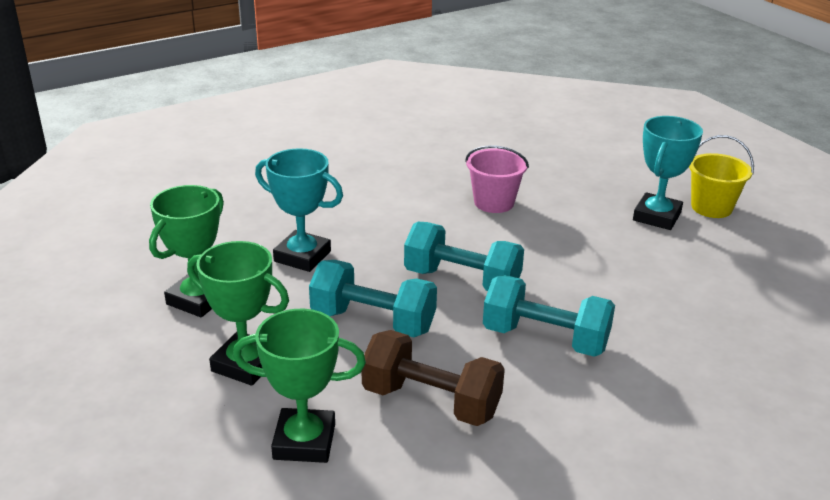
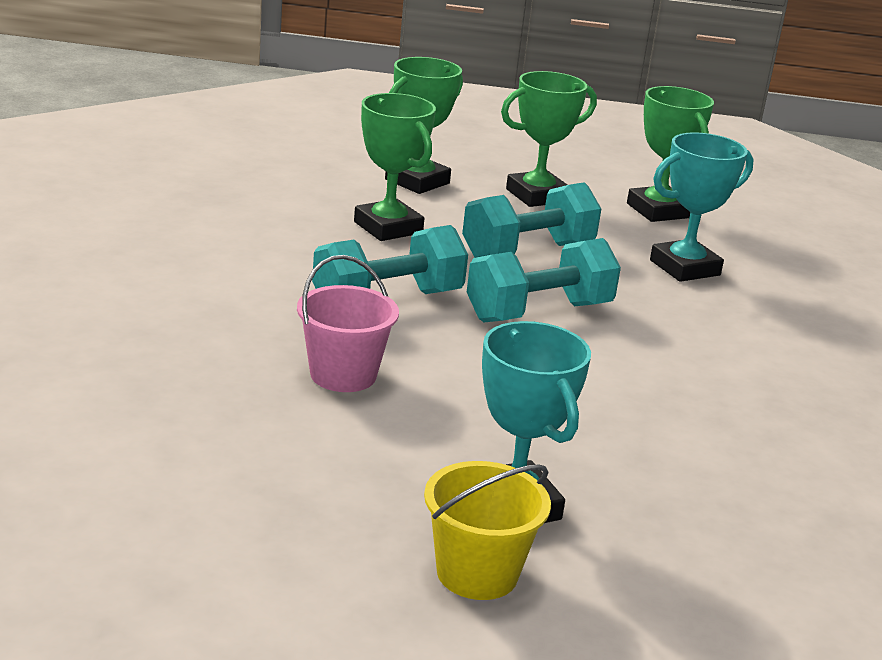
camera: 125 degrees right, 5 degrees down
brown dumbbell [362,330,505,426] -> green trophy [354,93,436,241]
pink bucket [465,145,529,213] -> pink bucket moved to [297,255,399,392]

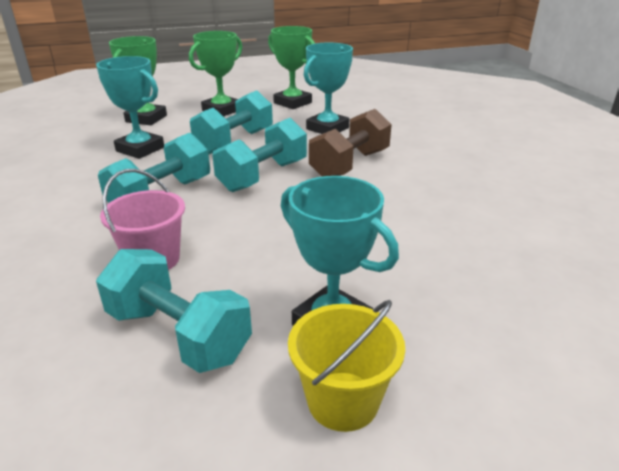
camera: 20 degrees left, 5 degrees up
green trophy [354,93,436,241] -> turquoise trophy [96,56,164,159]
none -> turquoise dumbbell [96,249,252,373]
none -> brown dumbbell [309,109,392,177]

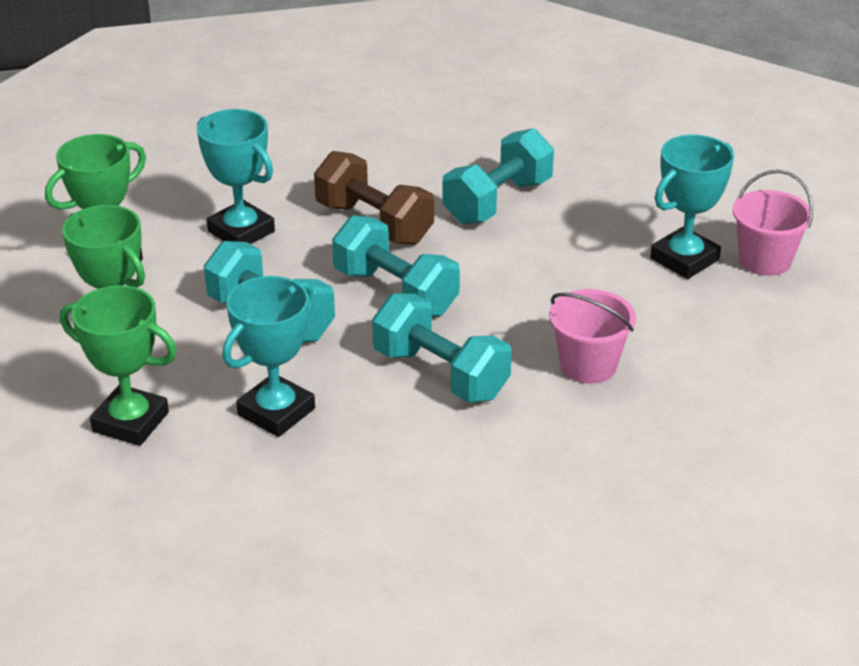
camera: 85 degrees left, 5 degrees up
turquoise dumbbell [96,249,252,373] -> turquoise dumbbell moved to [442,128,554,225]
yellow bucket [288,300,405,432] -> pink bucket [733,170,813,276]

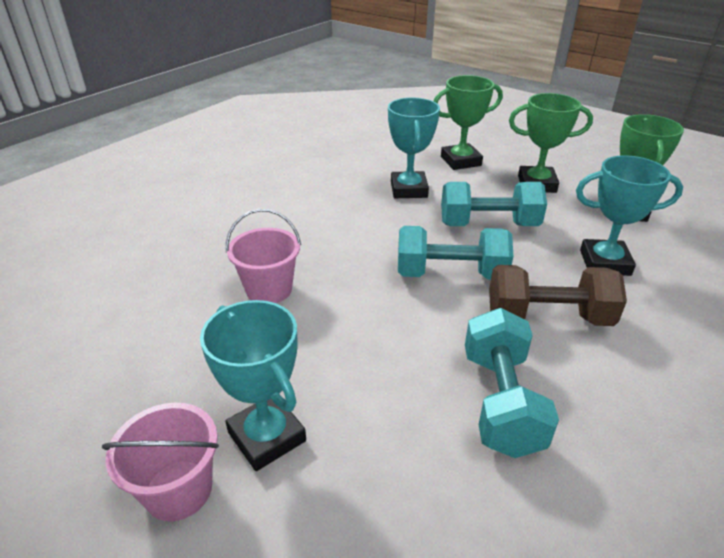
camera: 140 degrees right, 0 degrees up
turquoise dumbbell [372,293,512,403] -> none
turquoise trophy [650,135,734,279] -> turquoise trophy turned 45 degrees counterclockwise [200,300,306,471]

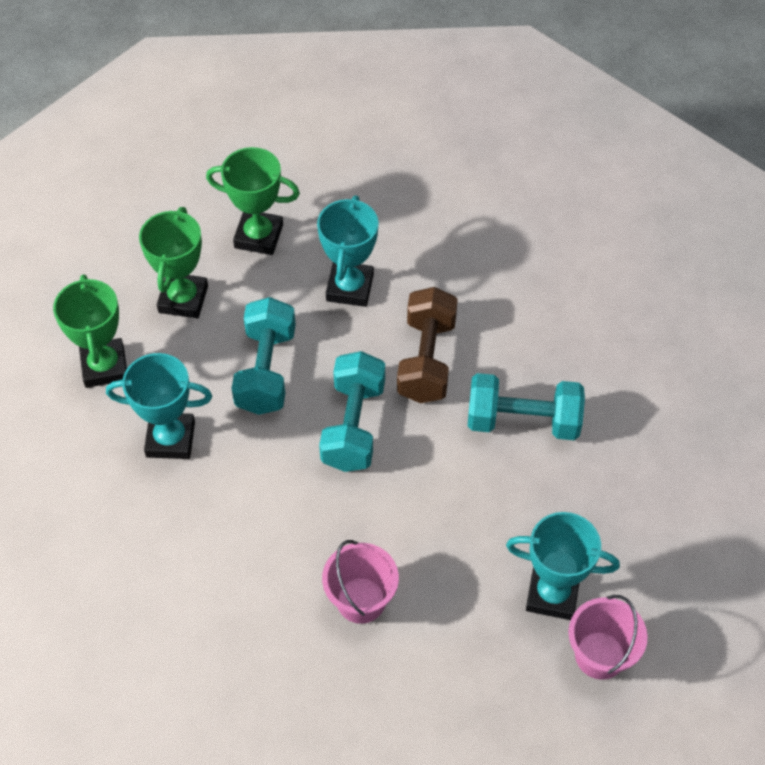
camera: 85 degrees left, 20 degrees up
turquoise trophy [200,300,306,471] -> turquoise trophy turned 45 degrees clockwise [506,512,620,620]

